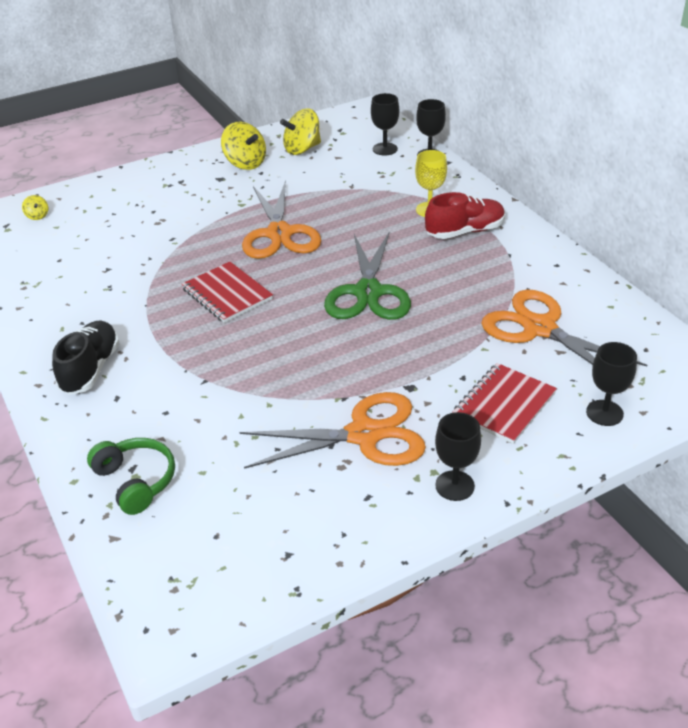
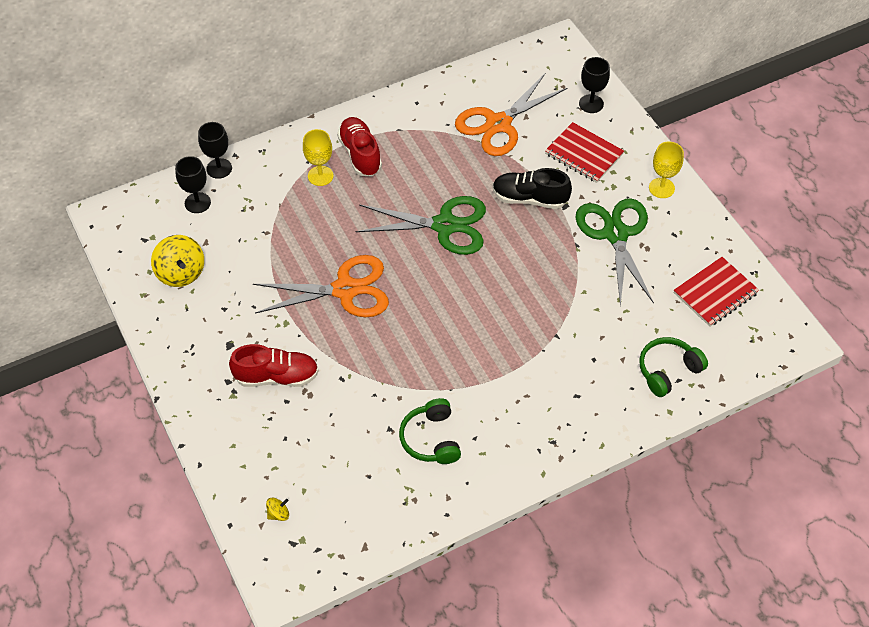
camera: 90 degrees left, 15 degrees up
black shoe [52,321,120,395] -> black shoe moved to [492,168,572,209]
red notebook [182,262,273,323] -> red notebook moved to [674,257,759,327]
yellow spinning top [221,122,266,170] -> none
orange scissors [239,392,426,469] -> green scissors [575,198,654,306]
black goblet [435,412,481,501] -> yellow goblet [649,142,684,198]
none -> red shoe [229,344,319,387]
none -> green headphones [399,398,461,464]

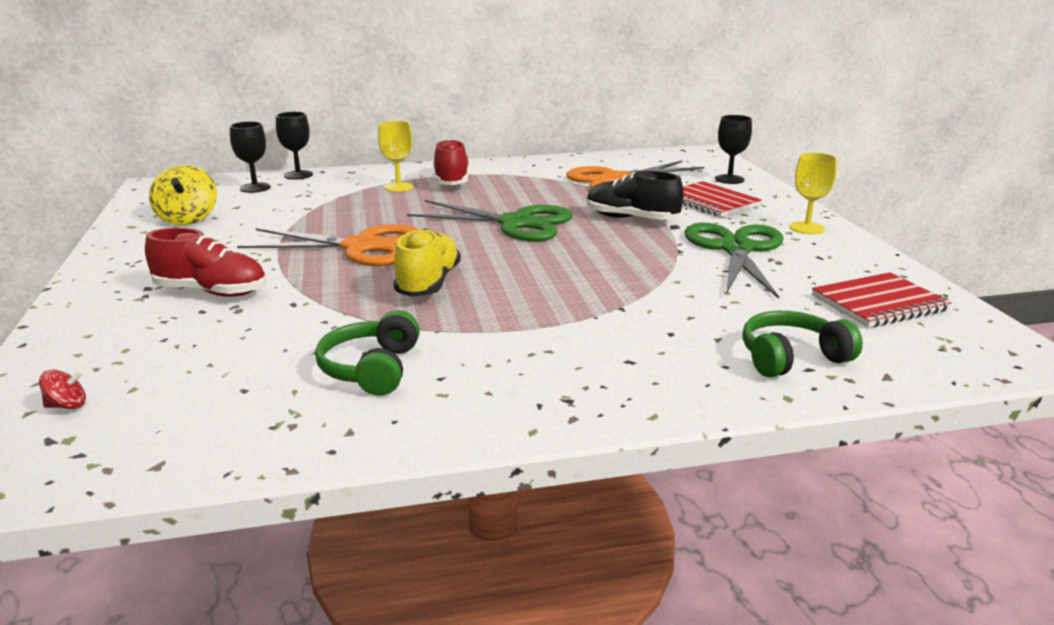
camera: 15 degrees right, 30 degrees down
yellow spinning top [266,498,289,521] -> red spinning top [39,369,86,409]
none -> yellow shoe [393,228,461,297]

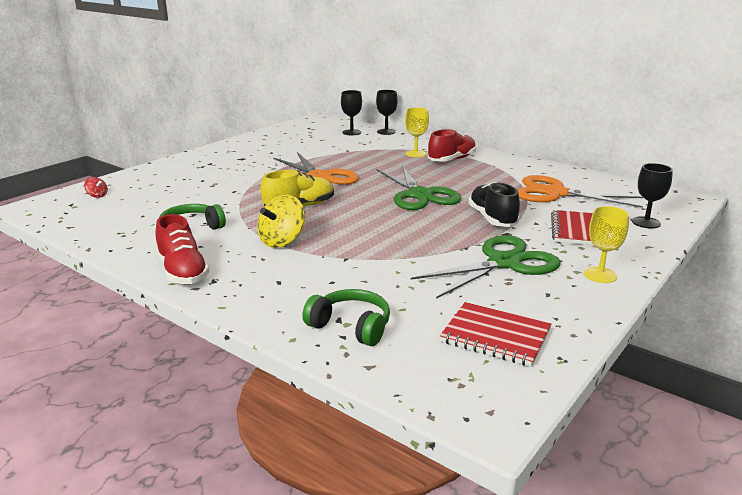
camera: 50 degrees right, 0 degrees up
red shoe [145,228,266,297] -> red shoe moved to [155,214,210,285]
yellow spinning top [149,165,217,225] -> yellow spinning top moved to [257,195,305,248]

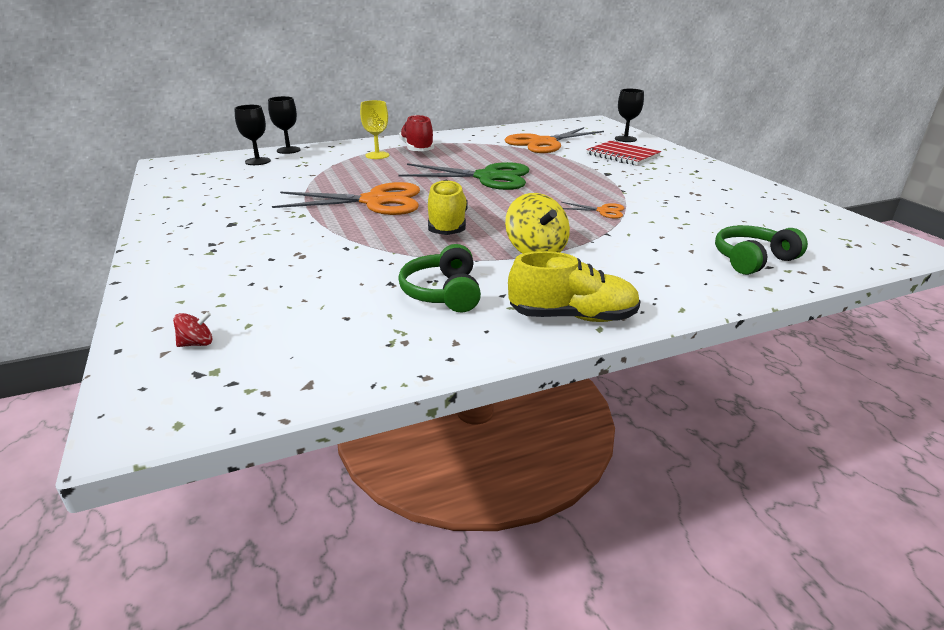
camera: 60 degrees left, 5 degrees up
red shoe [155,214,210,285] -> yellow shoe [508,251,641,322]
green scissors [411,235,561,299] -> none
red notebook [440,302,552,367] -> none
black shoe [468,182,520,227] -> none
yellow goblet [584,206,629,283] -> none
none -> orange scissors [561,202,624,219]

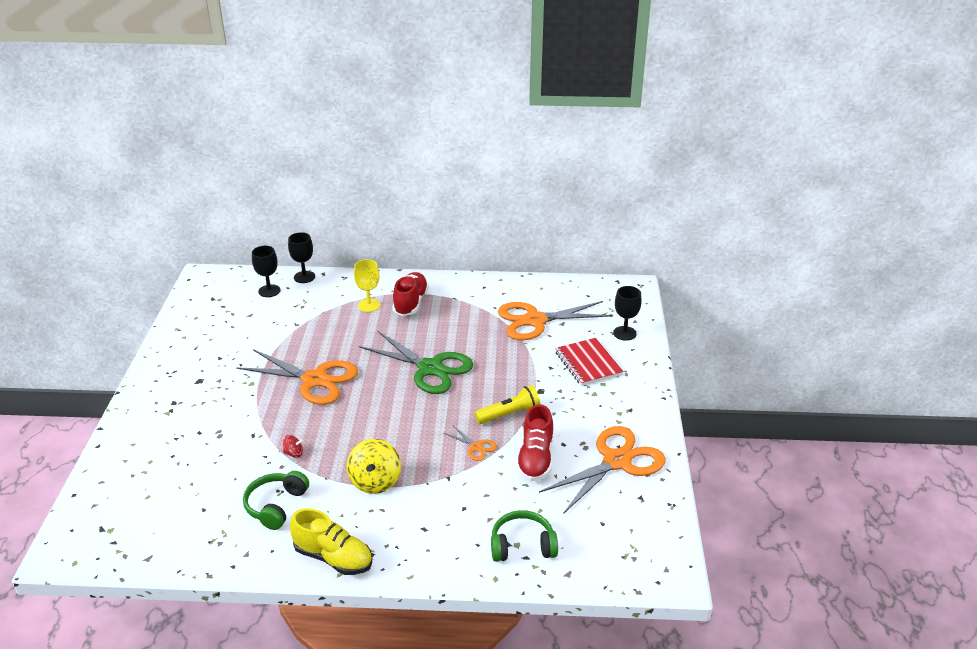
camera: 25 degrees right, 5 degrees up
red spinning top [173,312,213,347] -> red spinning top moved to [283,435,303,458]
yellow shoe [428,180,468,235] -> none
none -> yellow flashlight [474,385,541,424]
none -> red shoe [516,404,553,481]
none -> orange scissors [539,426,666,514]

